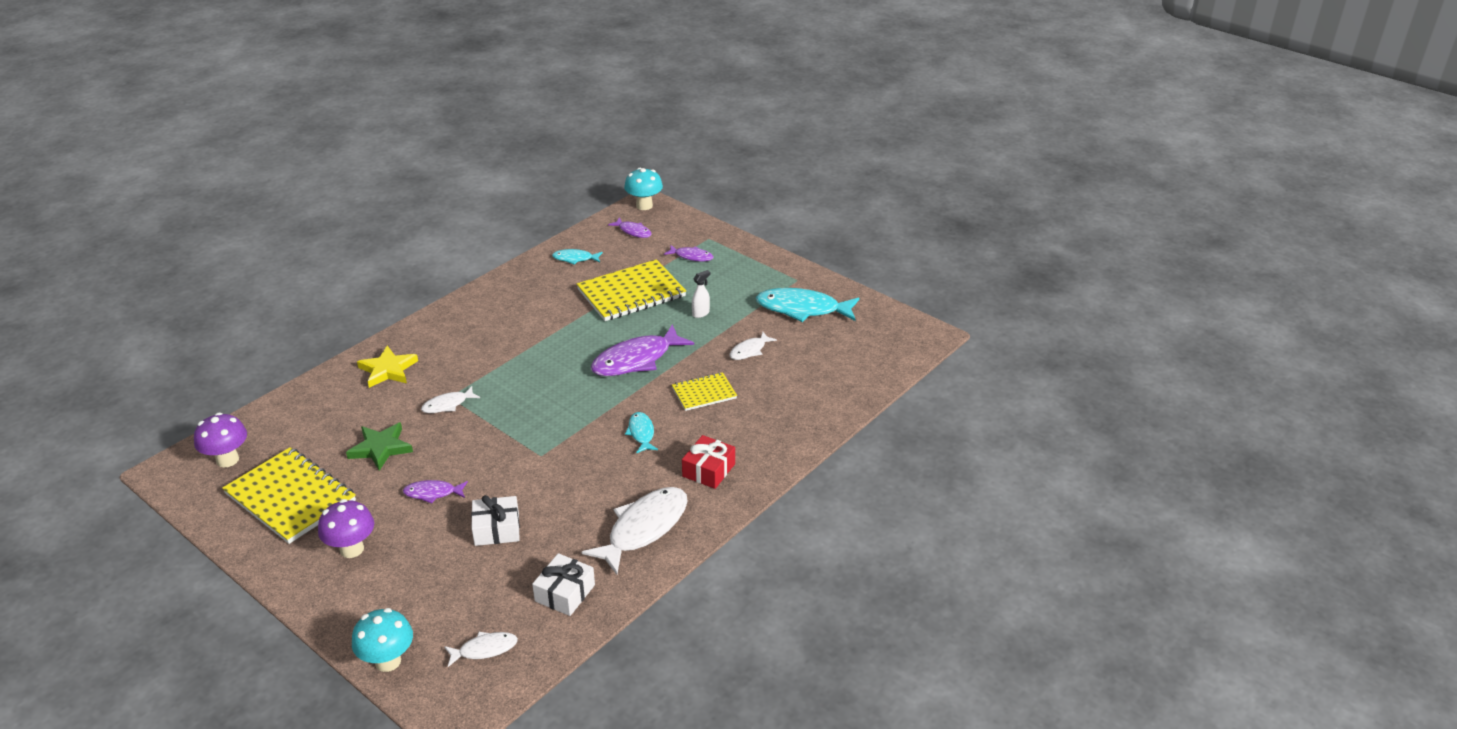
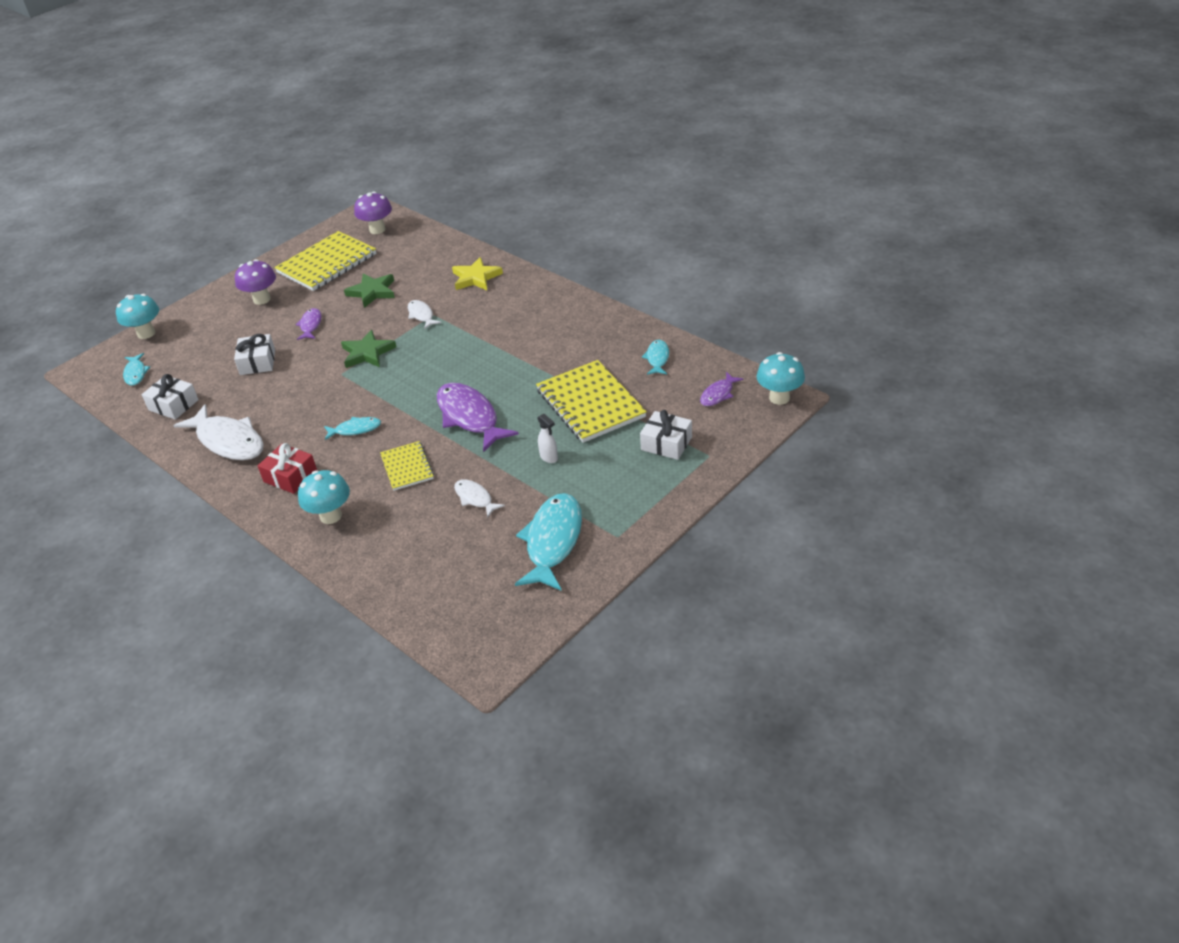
camera: 95 degrees right, 5 degrees up
white fish [444,632,518,667] -> turquoise fish [123,353,150,386]
purple fish [664,245,714,262] -> white gift [640,410,692,460]
none -> turquoise mushroom [298,470,350,524]
none -> green star [341,330,396,368]

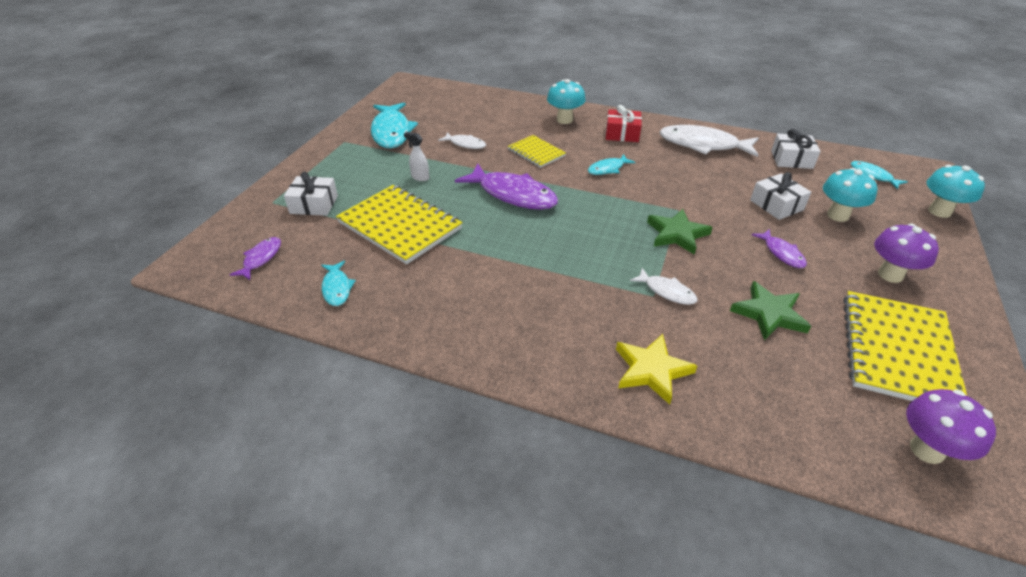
camera: 155 degrees right, 0 degrees up
turquoise mushroom [757,352,805,405] -> turquoise mushroom moved to [823,168,878,222]

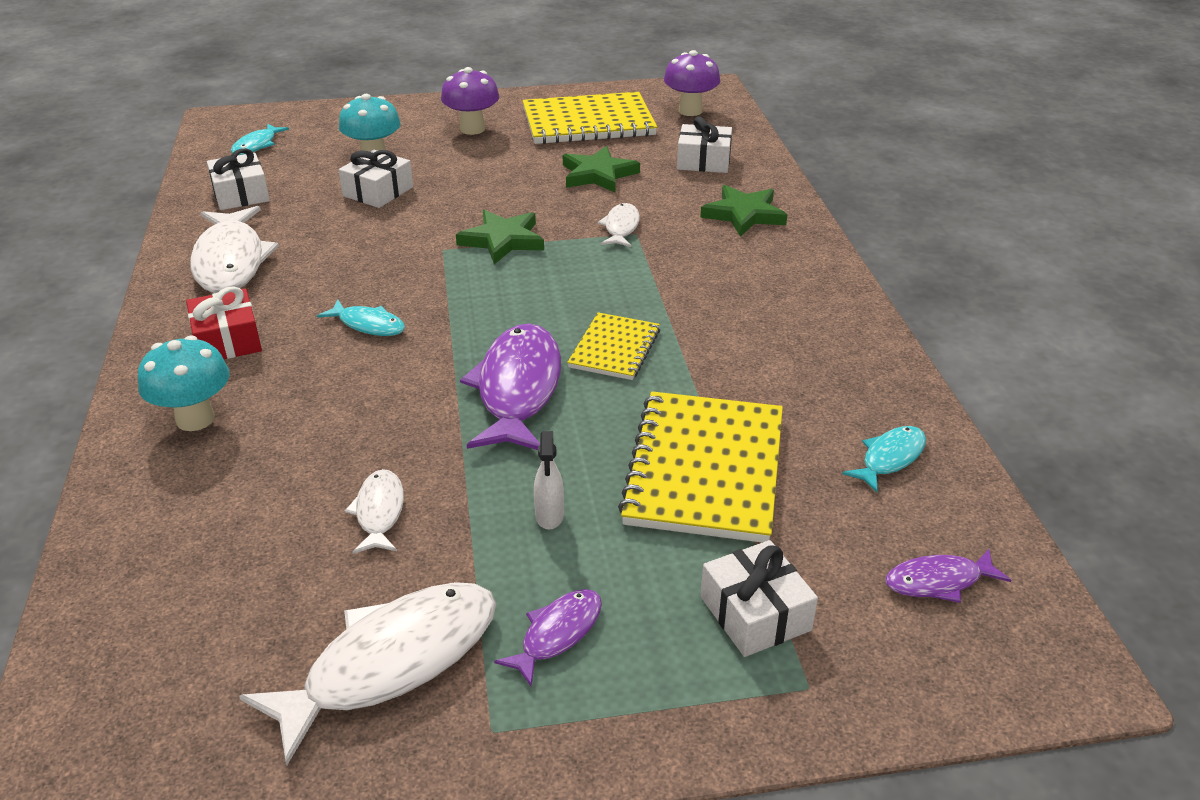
camera: 120 degrees left, 5 degrees down
turquoise fish [371,102,418,149] -> white fish [239,582,496,765]
yellow notebook [508,135,566,168] -> yellow notebook moved to [567,312,660,380]
yellow star [616,334,697,404] -> green star [700,185,787,237]
purple fish [752,229,807,268] -> purple fish moved to [494,589,602,687]
turquoise mushroom [926,165,985,218] -> none
none -> white gift [677,117,732,173]

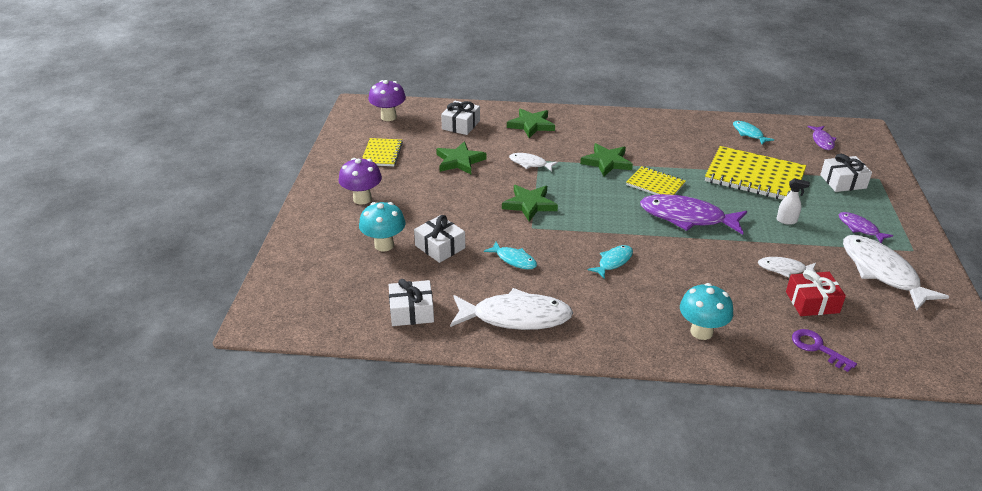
camera: 75 degrees left, 0 degrees up
red gift [186,286,262,359] -> red gift moved to [786,270,846,316]
turquoise fish [231,124,289,155] -> turquoise fish moved to [484,242,537,269]
yellow notebook [523,92,657,144] -> yellow notebook [362,138,403,166], size x0.55
none -> green star [580,143,633,177]
none -> purple key [792,329,857,372]

